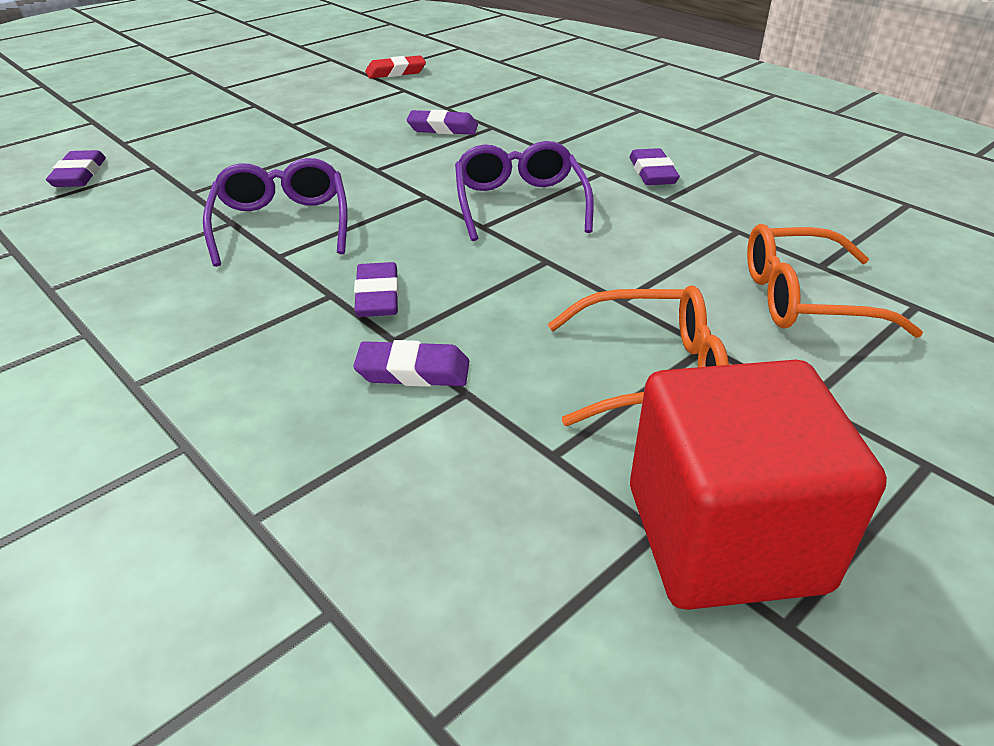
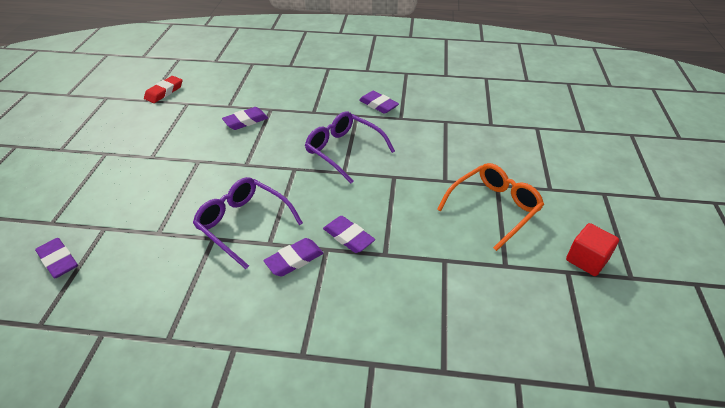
camera: 40 degrees left, 5 degrees up
purple eraser [353,340,469,387] -> purple eraser moved to [263,238,323,277]
red cube [630,360,887,610] -> red cube [566,223,619,276], size x0.48
orange glasses [747,224,923,338] -> none

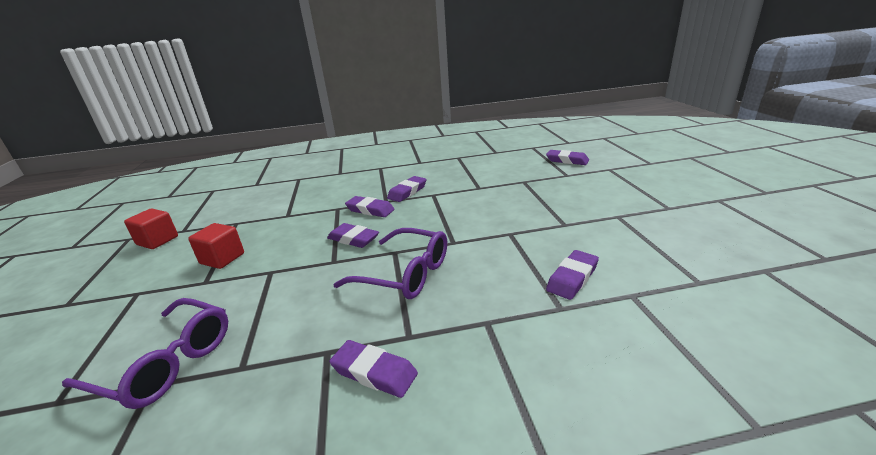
camera: 165 degrees right, 15 degrees down
red eraser [144,76,183,103] -> none
purple glasses [193,177,303,269] -> purple glasses moved to [62,298,228,409]
orange glasses [437,163,544,251] -> red cube [188,223,244,269]
none -> purple eraser [327,223,379,248]

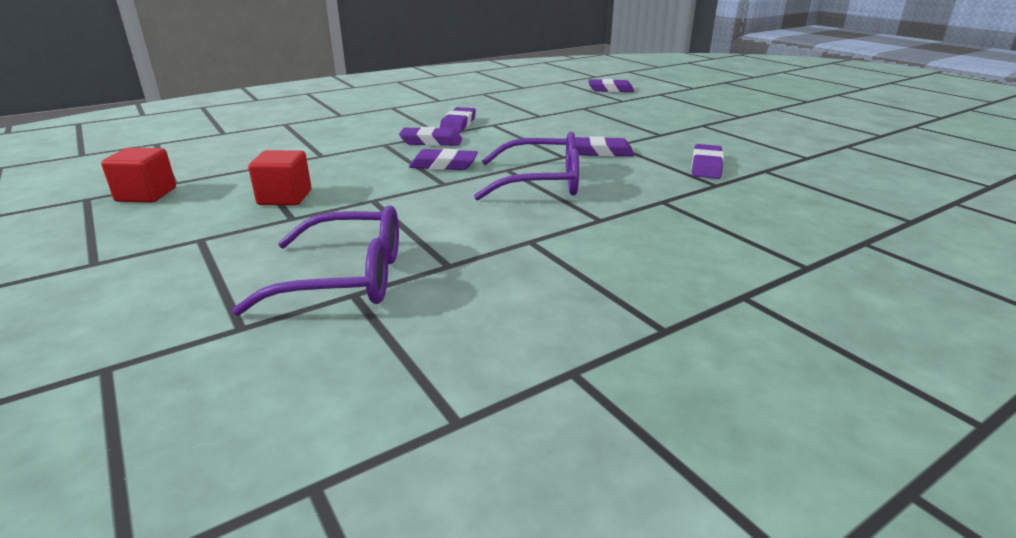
camera: 25 degrees left, 0 degrees up
purple eraser [329,340,418,398] -> purple eraser moved to [575,136,635,157]

